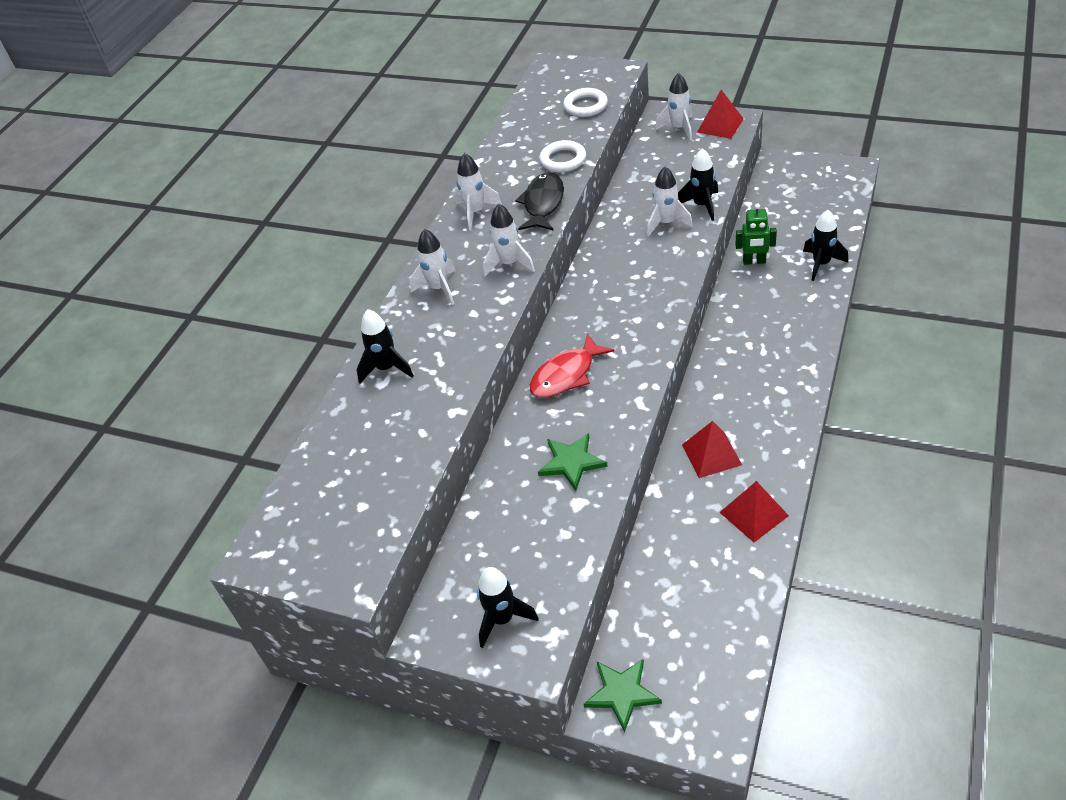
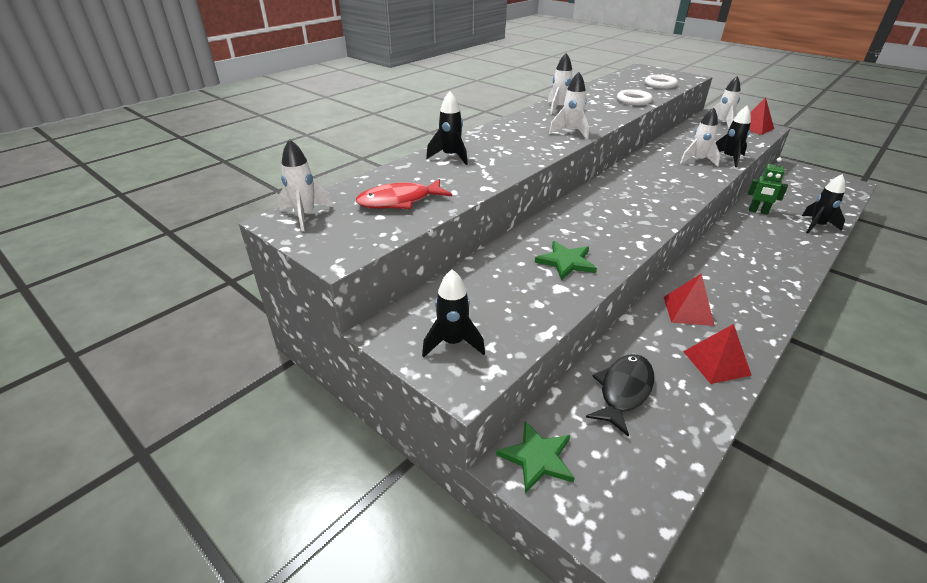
camera: 15 degrees right, 10 degrees down
white rocket [409,229,456,305] -> white rocket moved to [278,139,334,231]
black fish [515,172,564,230] -> black fish moved to [586,354,654,437]
red fish [530,333,615,398] -> red fish moved to [356,179,452,209]

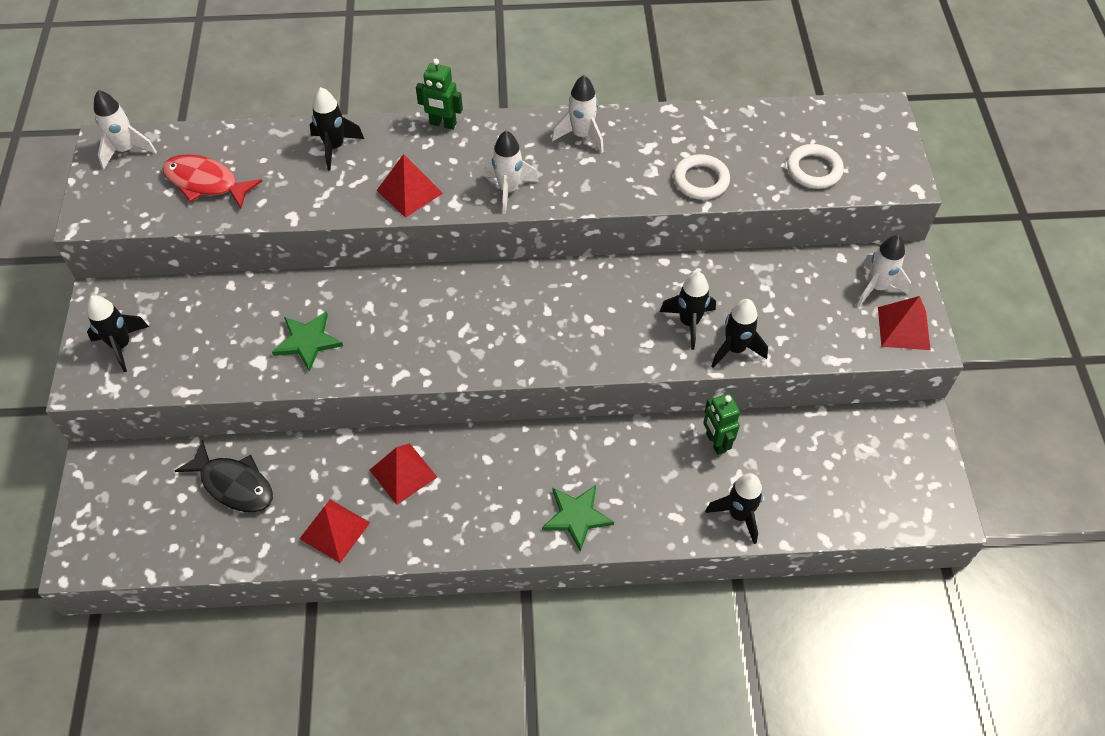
camera: 45 degrees right, 20 degrees up
green star [496,421,575,493] -> green star moved to [542,485,614,552]
black fish [586,354,654,437] -> black fish turned 45 degrees clockwise [175,440,273,512]
white rocket [680,107,720,167] -> black rocket [660,272,716,350]
none -> red pyramid [376,154,443,218]
none -> green robot [416,59,463,130]

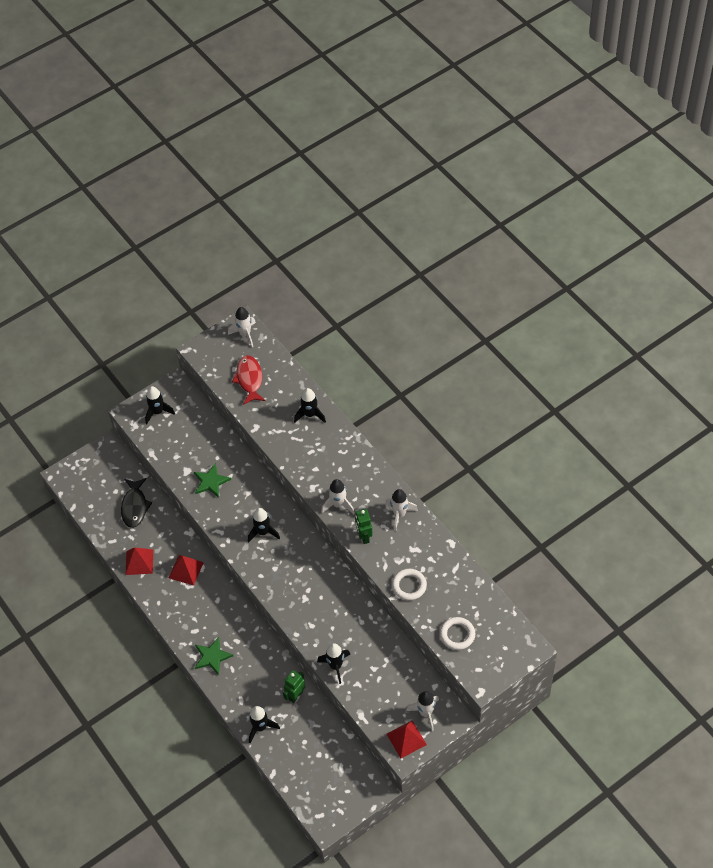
camera: 60 degrees right, 0 degrees up
red pyramid [376,154,443,218] -> none
green robot [416,59,463,130] -> green robot moved to [355,509,373,544]
black rocket [660,272,716,350] -> black rocket moved to [248,508,280,543]

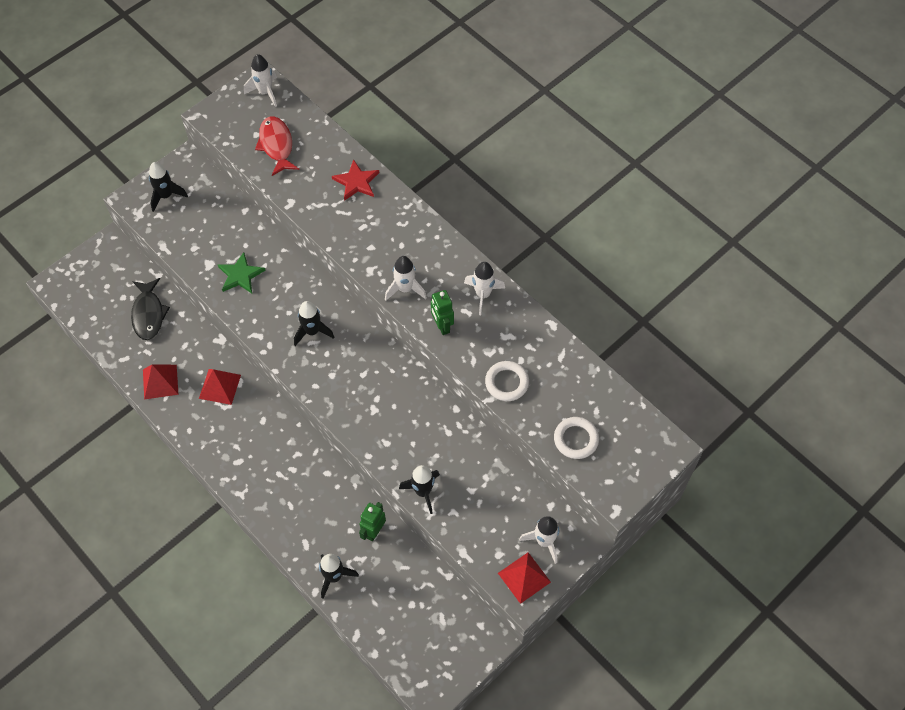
camera: 10 degrees left, 5 degrees up
green star [195,637,233,675] -> none
black rocket [294,388,326,423] -> red star [332,159,379,201]

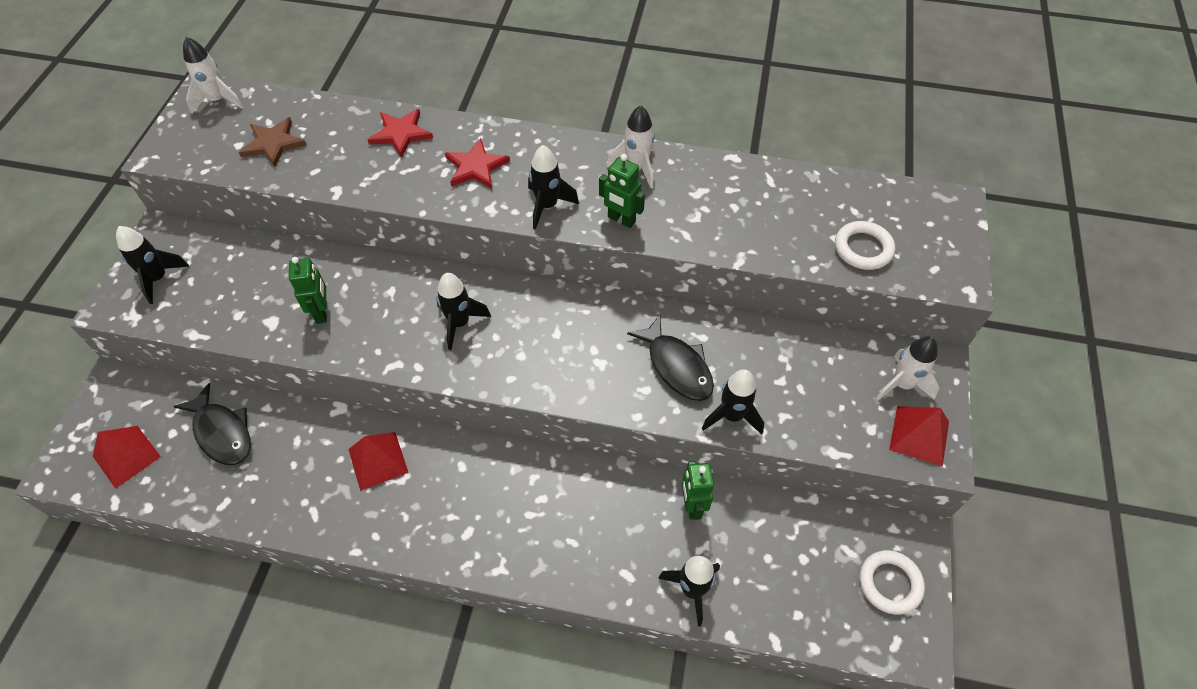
camera: 35 degrees left, 5 degrees down
red pyramid [143,364,179,400] -> red pyramid moved to [93,426,161,489]
green star [218,252,266,294] -> green robot [289,257,327,324]
red fish [255,116,299,176] -> brown star [239,117,307,167]
white rocket [385,256,427,301] -> black rocket [528,145,579,229]
white ring [485,361,529,401] -> white ring moved to [860,550,925,614]
none -> red star [445,138,510,189]
none -> black fish [627,315,714,401]

